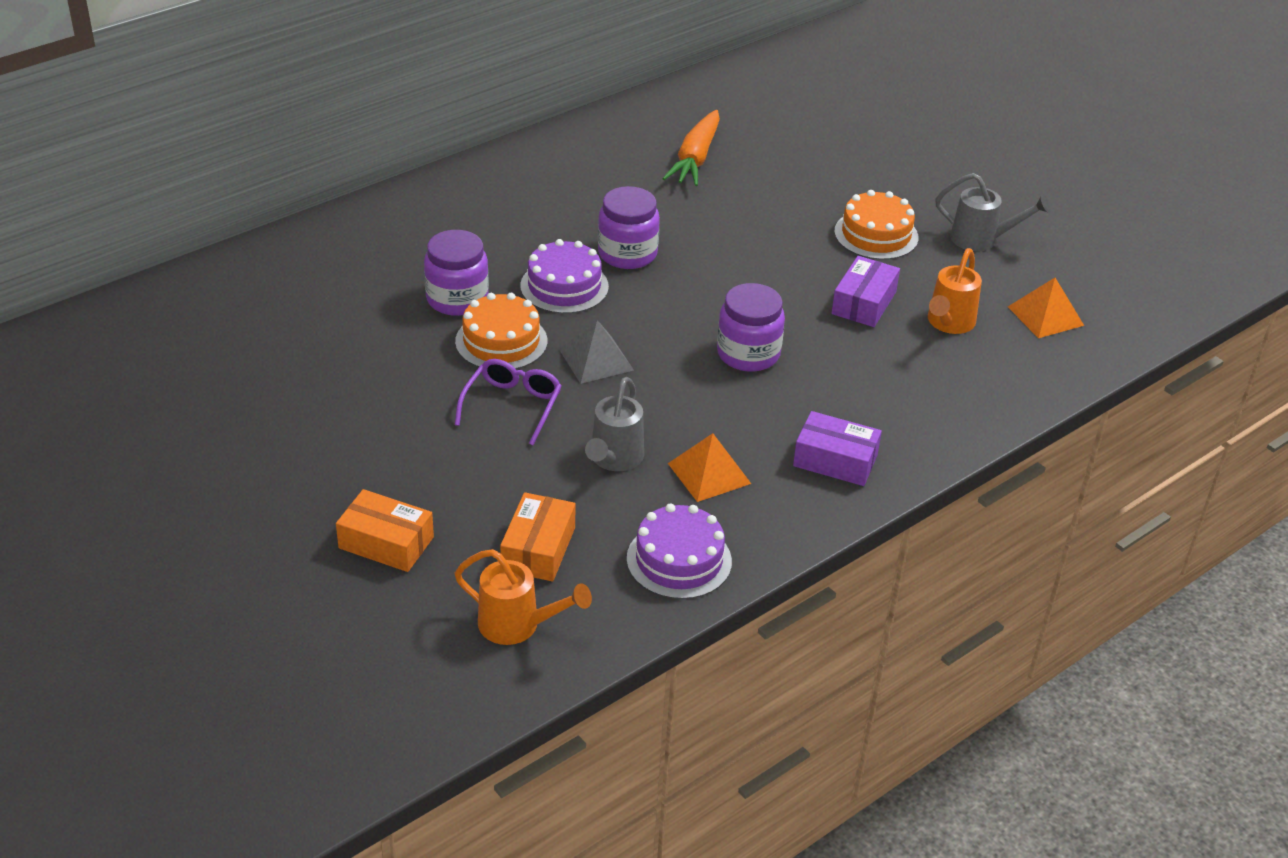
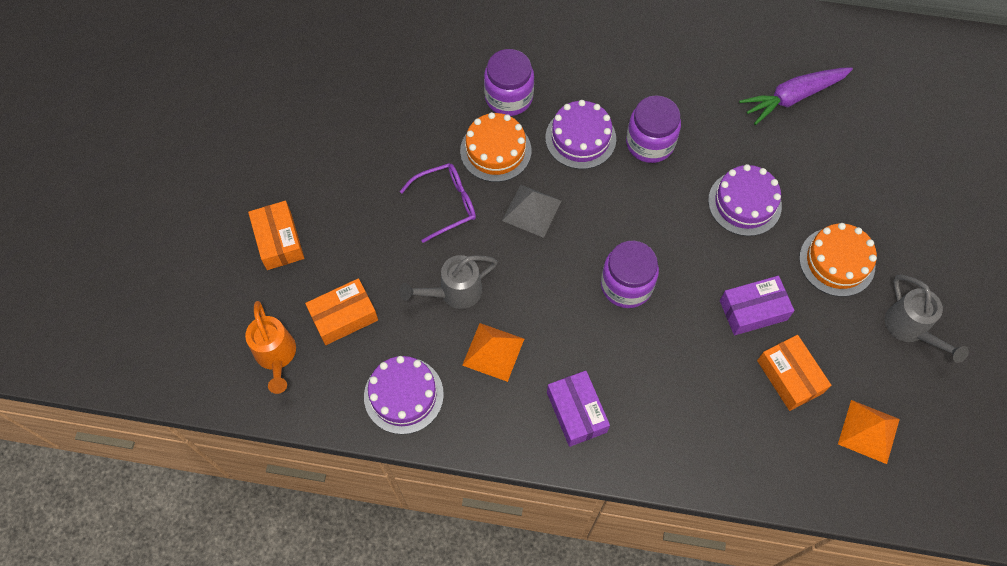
camera: 50 degrees right, 25 degrees up
orange carrot [662,110,720,186] -> purple carrot [739,67,853,125]
orange watering can [928,248,982,334] -> orange box [757,335,831,411]
none -> purple cake [708,164,782,236]

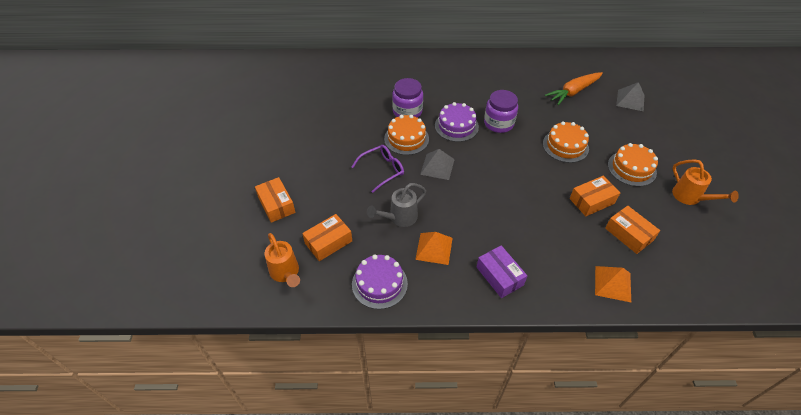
camera: 10 degrees left, 15 degrees down
purple jar [601,241,659,308] -> none
purple cake [708,164,782,236] -> orange cake [543,121,589,163]
purple box [720,276,794,336] -> orange box [570,176,620,216]
purple carrot [739,67,853,125] -> orange carrot [545,72,603,105]
orange pyramid [838,400,900,464] -> orange pyramid moved to [595,266,631,302]
grey watering can [885,275,969,363] -> orange watering can [672,159,739,205]
none -> grey pyramid [616,82,645,111]

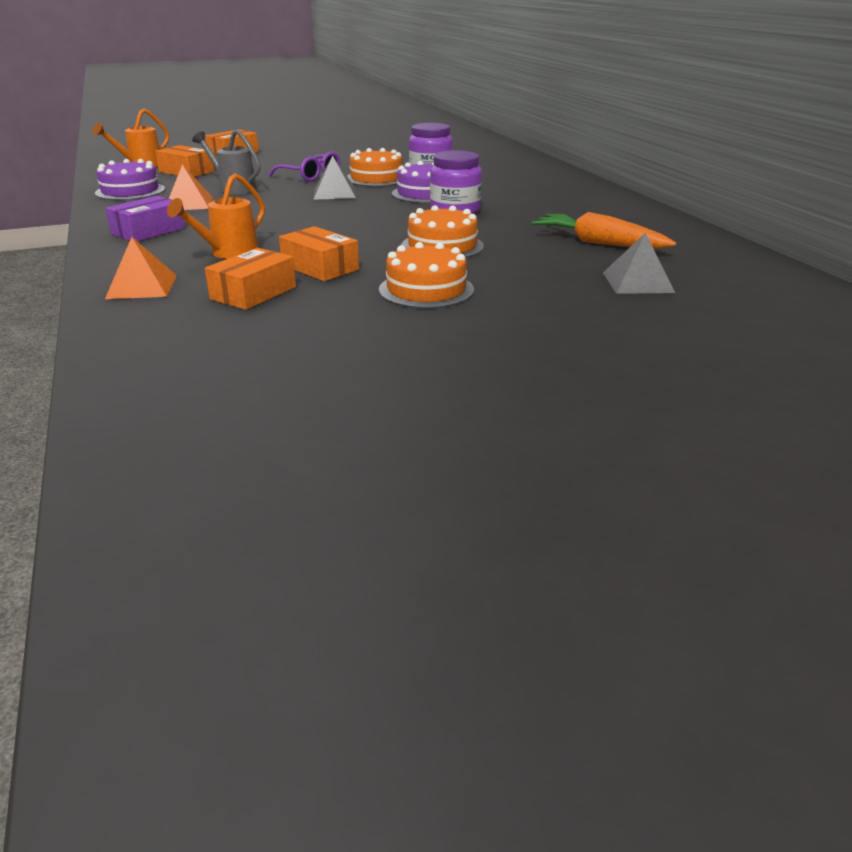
camera: 70 degrees right, 20 degrees down
orange watering can [672,159,739,205] -> orange watering can moved to [167,173,265,259]

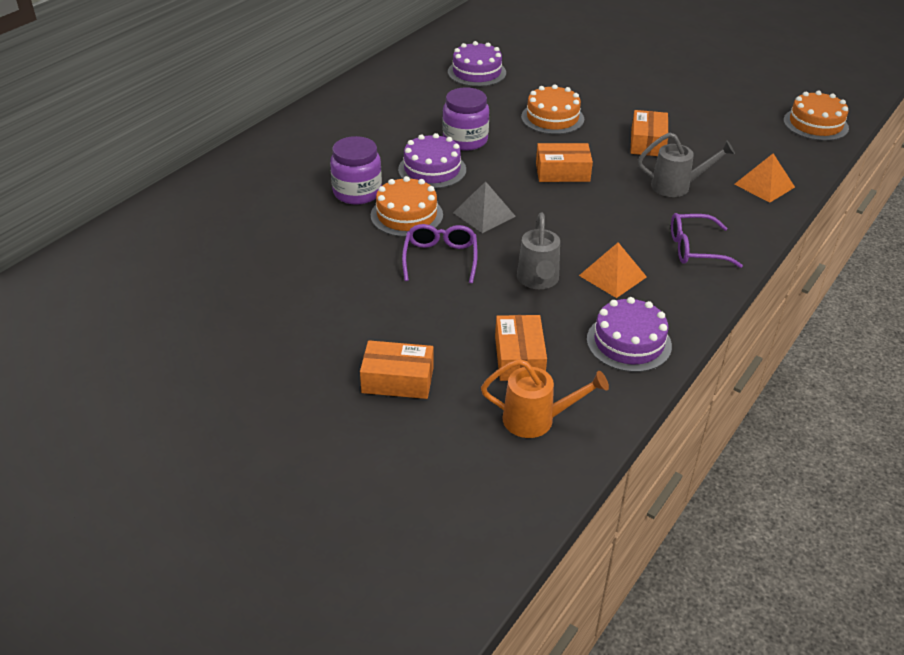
camera: 125 degrees left, 10 degrees up
purple box [105,196,185,241] -> purple glasses [671,213,743,268]
orange watering can [167,173,265,259] -> grey watering can [638,132,735,197]
orange box [205,248,296,310] -> orange box moved to [536,143,593,182]
orange cake [379,242,474,309] -> orange cake moved to [783,91,849,141]
orange carrot [532,212,676,249] -> purple cake [448,41,506,87]
grey pyramid [603,233,675,294] -> none

